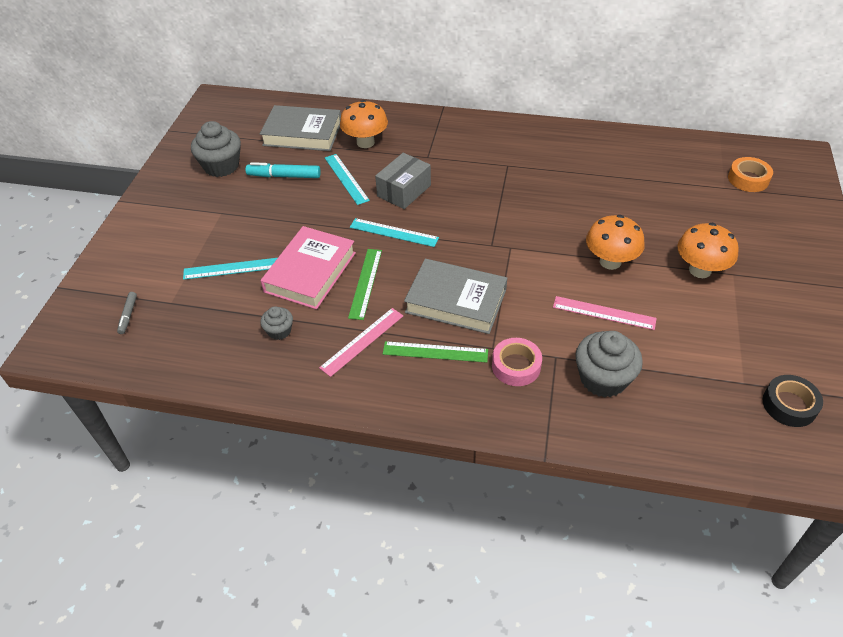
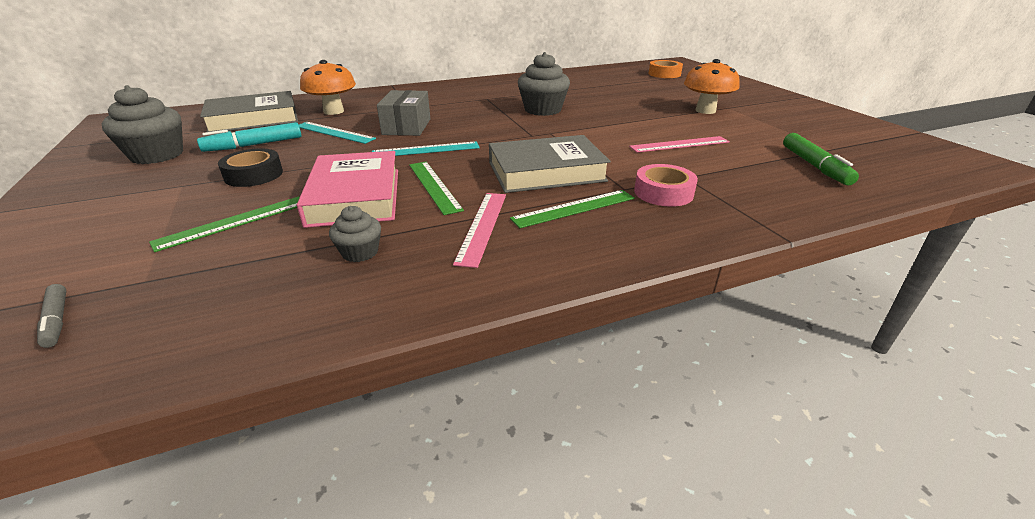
camera: 35 degrees left, 15 degrees down
turquoise ruler [183,258,277,280] -> green ruler [149,196,300,252]
grey cupcake [575,331,643,397] -> grey cupcake moved to [518,52,570,116]
orange mushroom [586,215,645,270] -> none
black tape [762,375,823,427] -> black tape moved to [218,148,283,187]
none -> green marker [783,133,859,185]

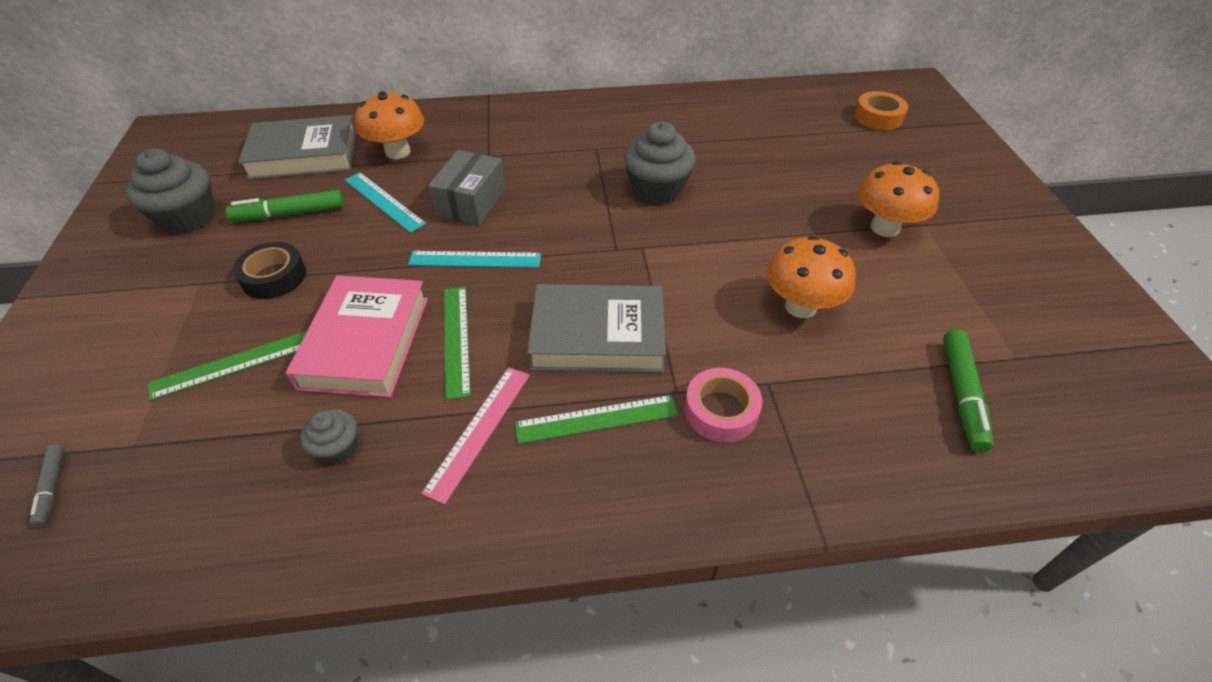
camera: 15 degrees right, 15 degrees up
turquoise marker [197,122,301,152] -> green marker [226,190,344,222]
pink ruler [629,136,730,153] -> orange mushroom [767,236,856,318]

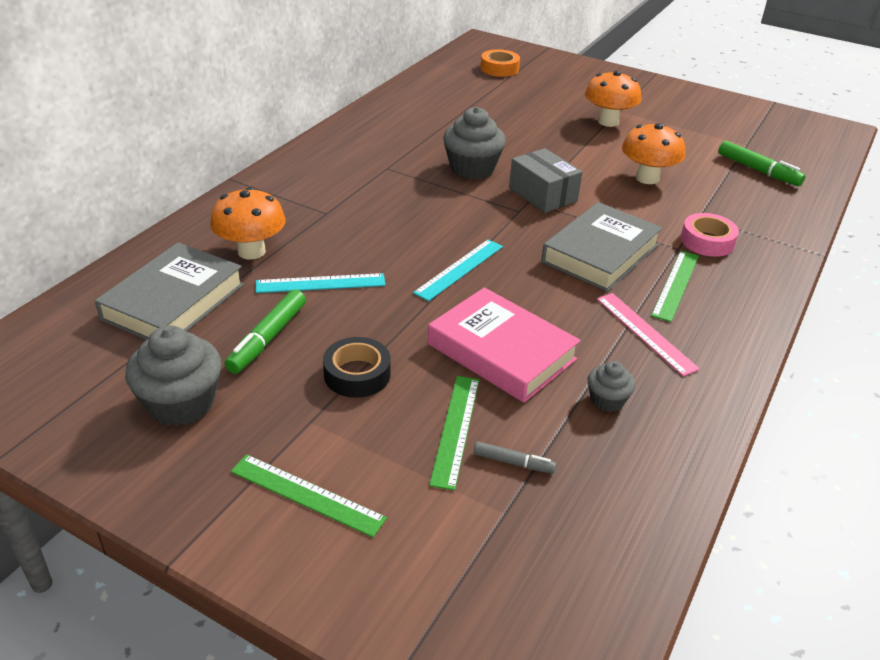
camera: 55 degrees left, 10 degrees down
grey marker [29,444,64,528] -> grey marker moved to [474,441,556,474]
grey box [428,150,506,226] -> grey box moved to [509,148,582,213]
green ruler [444,287,471,400] -> green ruler moved to [231,454,387,537]

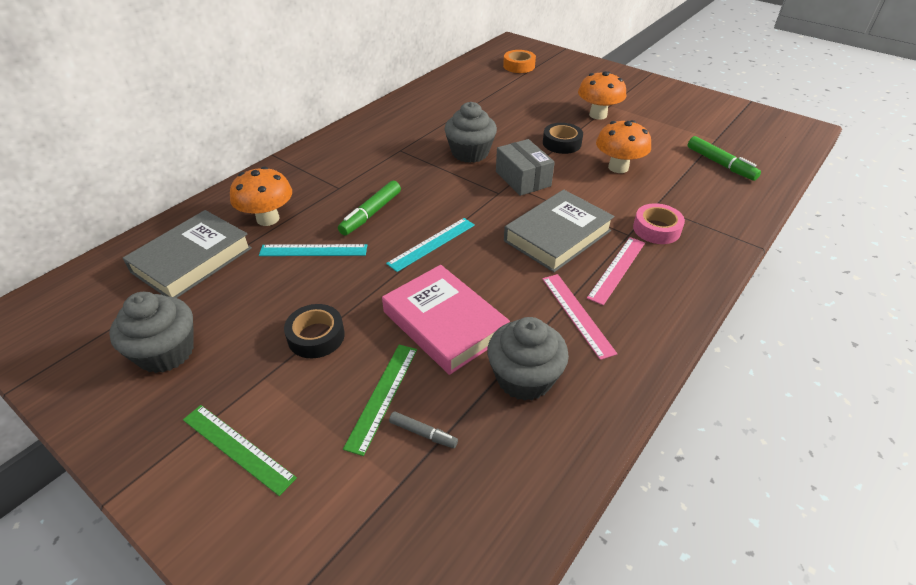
camera: 10 degrees right, 5 degrees up
green marker [224,289,306,374] -> green marker moved to [338,181,401,235]
grey cupcake [588,361,635,412] -> grey cupcake [487,317,569,401], size x1.87
green ruler [651,251,699,322] -> pink ruler [587,237,645,305]
none -> black tape [543,123,583,154]

